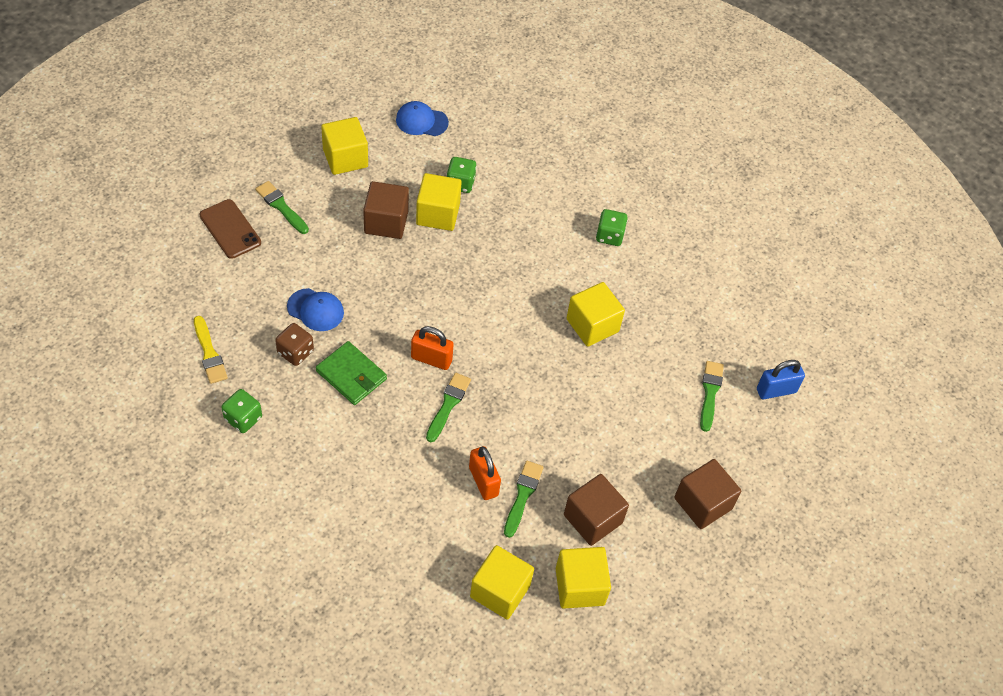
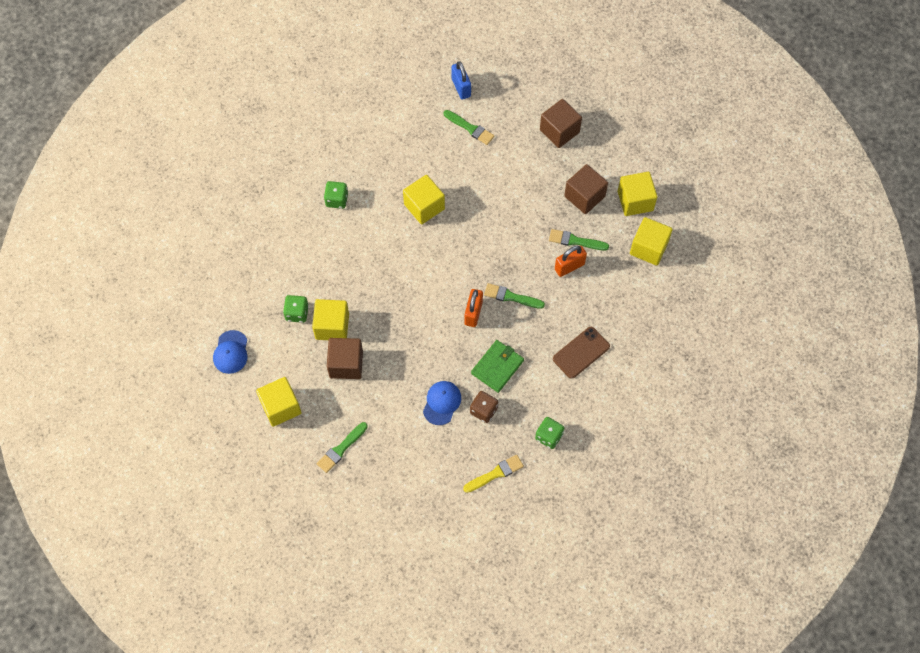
camera: 90 degrees left, 10 degrees up
brown phone [199,199,261,259] -> brown phone moved to [553,327,610,379]
green brush [700,361,724,432] -> green brush turned 150 degrees counterclockwise [444,110,494,145]

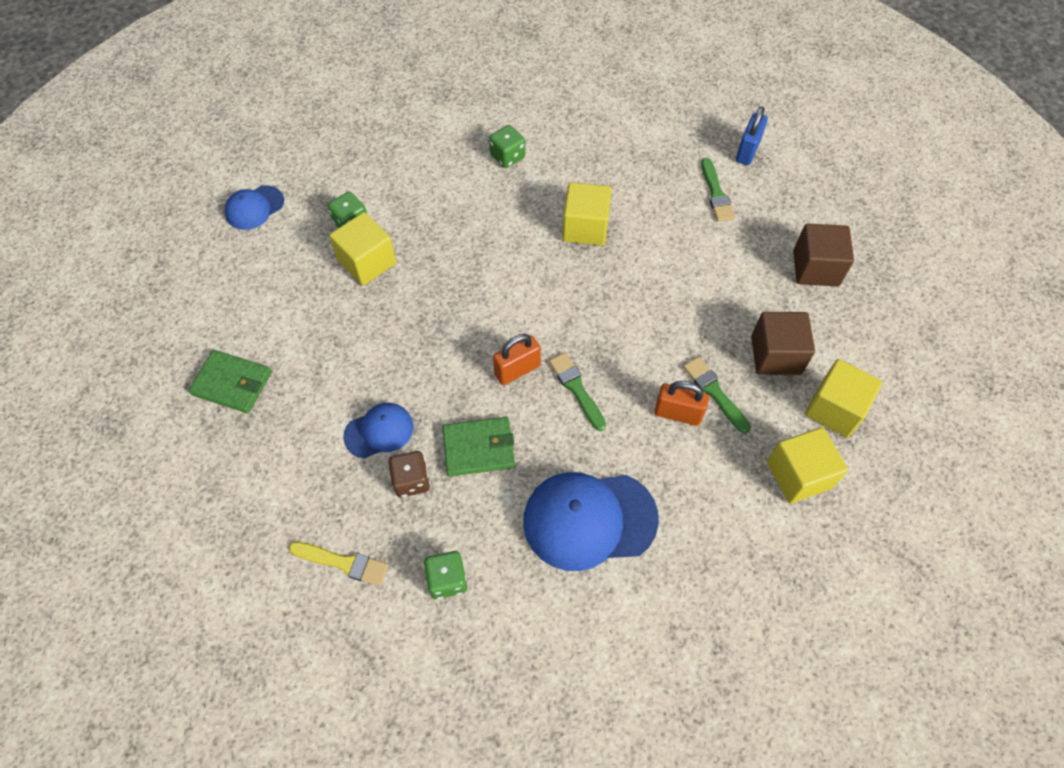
camera: 45 degrees right, 5 degrees down
yellow cube [256,377,301,427] -> none
green brush [317,422,368,473] -> green wallet [189,350,272,413]
brown cube [327,338,363,379] -> none
brown phone [553,327,610,379] -> blue cap [523,472,659,571]

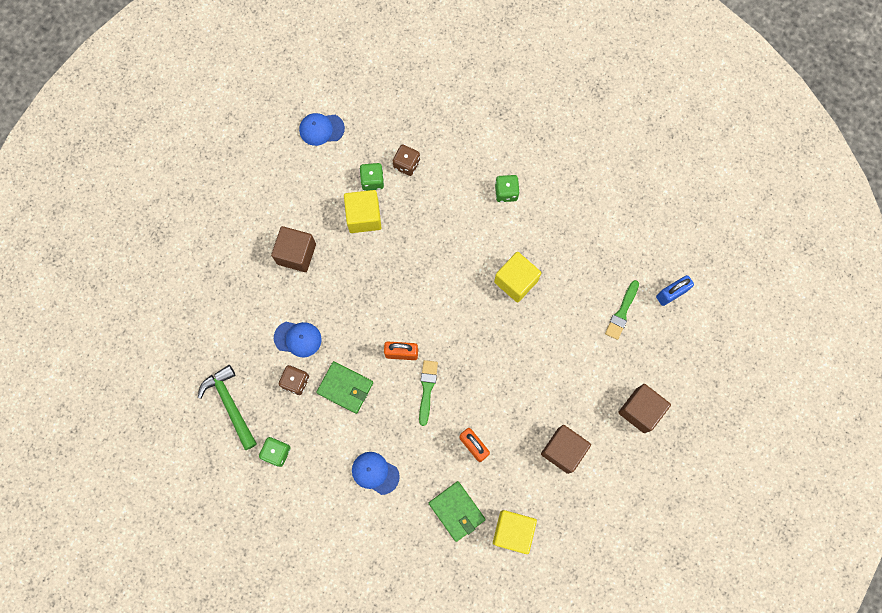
camera: 35 degrees right, 15 degrees up
green wallet [189,350,272,413] -> green wallet moved to [429,481,486,542]
yellow brush [289,542,389,586] -> green hammer [198,365,257,450]
blue cap [523,472,659,571] -> blue cap [352,452,400,495], size x0.55
green brush [683,357,751,434] -> none
yellow cube [805,359,883,437] -> none
none -> brown cube [271,226,316,272]
none -> brown dice [393,145,420,176]

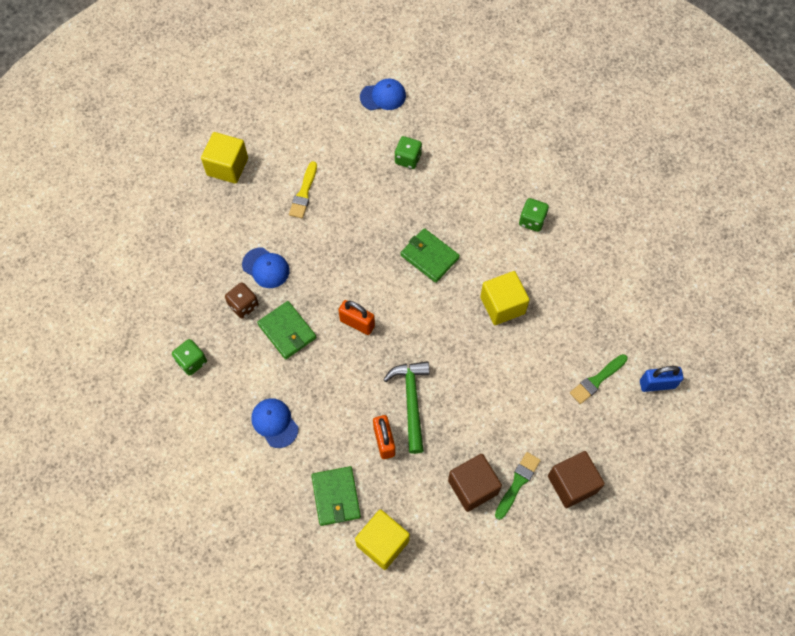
camera: 25 degrees right, 10 degrees down
green hammer [198,365,257,450] -> green hammer moved to [383,361,430,454]
brown cube [271,226,316,272] -> yellow brush [289,161,317,219]
blue cap [299,113,345,146] -> blue cap turned 150 degrees clockwise [360,79,406,110]
yellow cube [344,190,381,233] -> yellow cube moved to [201,132,248,184]
brown dice [393,145,420,176] -> none
green brush [419,360,438,426] -> green brush moved to [495,452,541,520]
none -> green wallet [400,228,460,283]

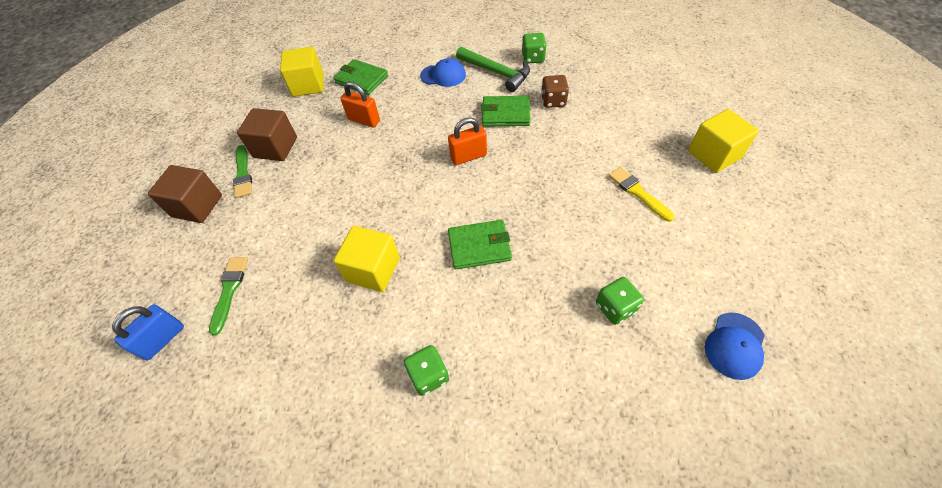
camera: 135 degrees right, 10 degrees down
blue cap [242,248,290,288] -> none
green hammer [383,361,430,454] -> green hammer moved to [456,47,530,92]

